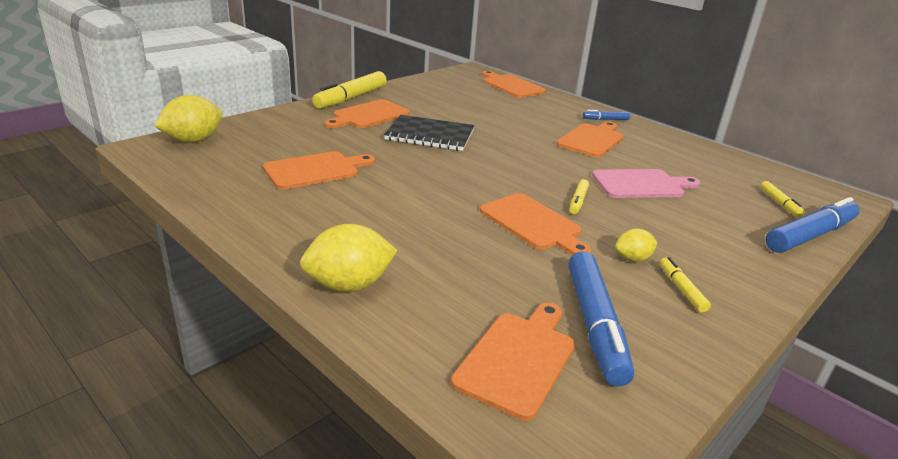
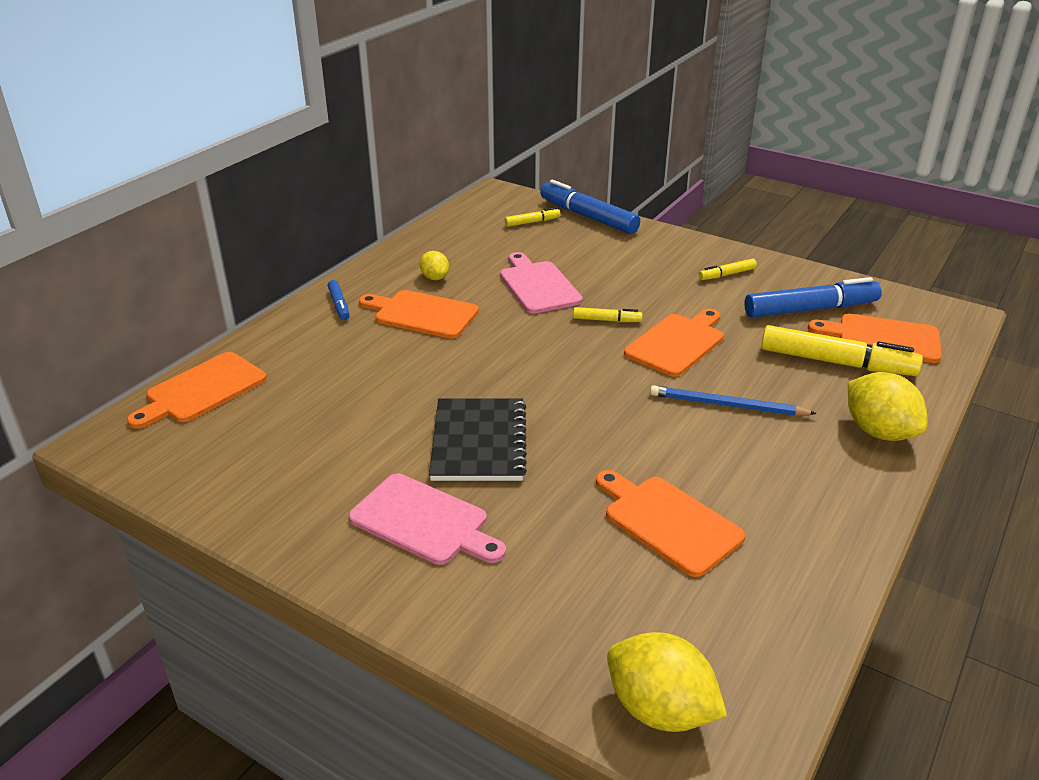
camera: 100 degrees left, 5 degrees up
yellow marker [312,71,387,109] -> yellow marker moved to [761,325,923,376]
orange cutting board [324,99,410,128] -> pink cutting board [349,474,506,565]
yellow lemon [615,229,658,262] -> yellow lemon moved to [420,251,449,280]
none -> blue pencil [650,385,817,416]

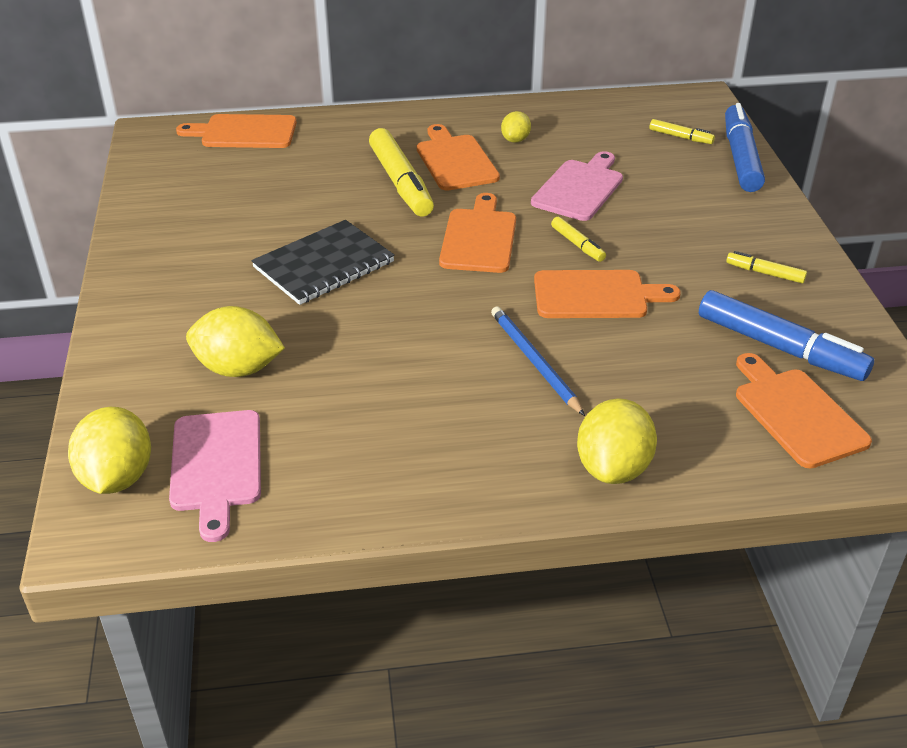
camera: 50 degrees right, 5 degrees up
blue marker [328,280,350,320] -> none
pink cutting board [349,474,506,565] -> pink cutting board moved to [169,410,261,542]
orange cutting board [596,470,745,577] -> orange cutting board moved to [439,193,516,273]
yellow marker [761,325,923,376] -> yellow marker moved to [369,128,434,217]
none -> yellow lemon [186,306,285,377]

